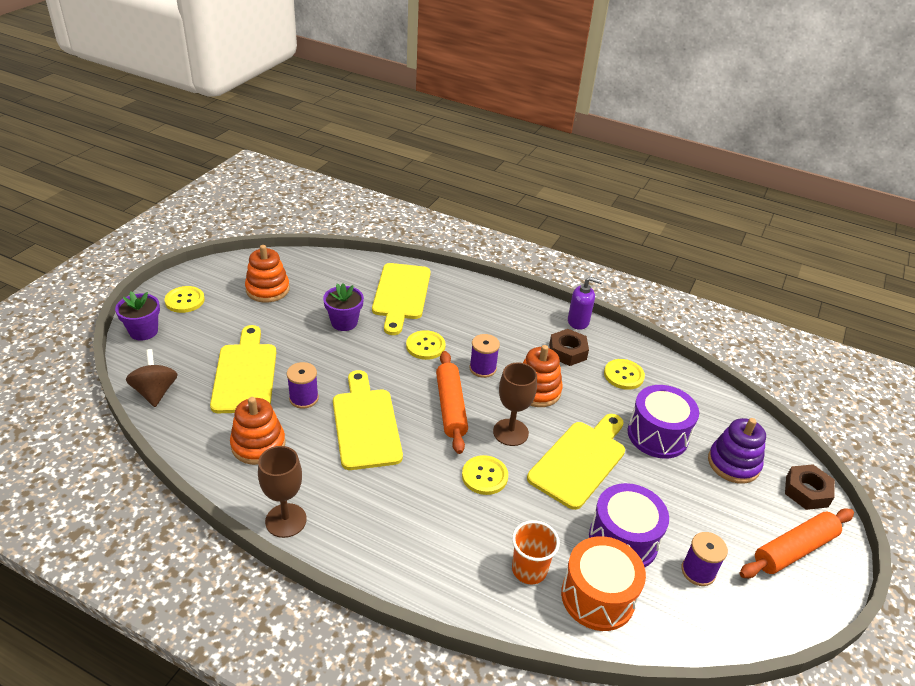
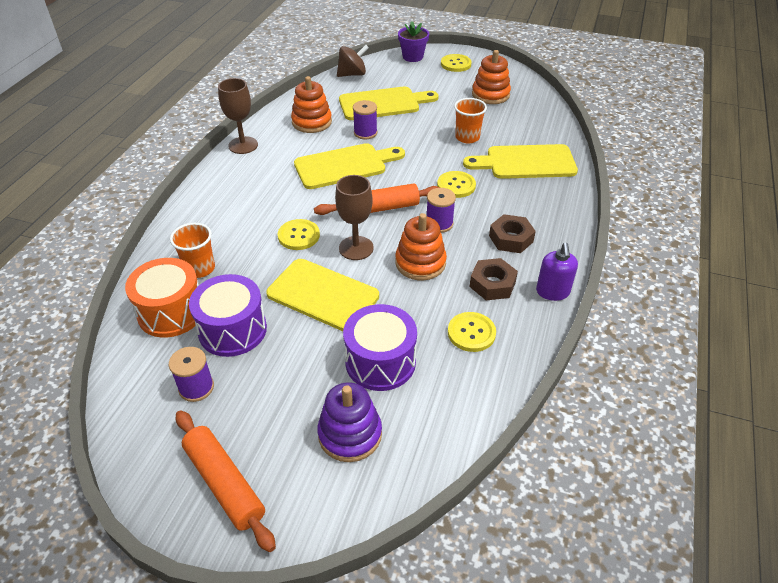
camera: 85 degrees right, 5 degrees up
purple flower pot [323,283,364,331] -> orange cup [454,98,487,143]
brown nut [785,464,835,510] -> brown nut moved to [489,214,536,253]

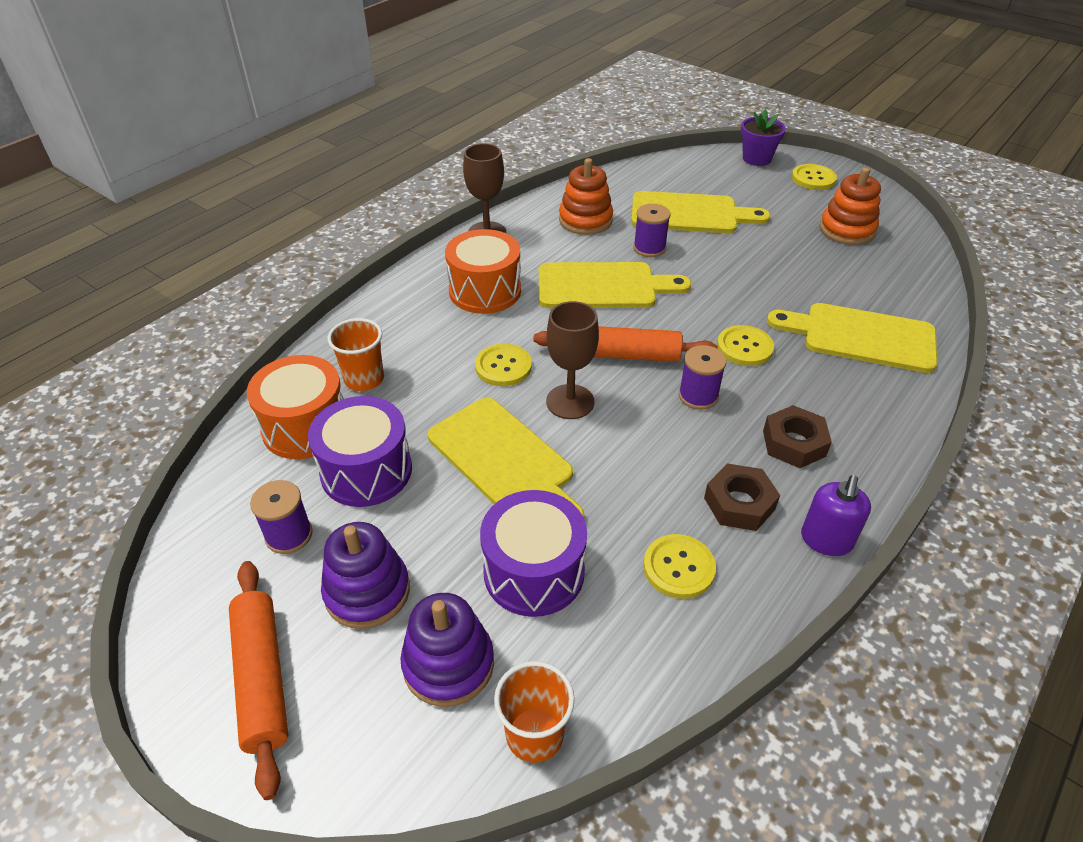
camera: 20 degrees right, 0 degrees up
brown spinning top [337,45,369,77] -> none
orange stacking toy [395,213,447,280] -> none
orange cup [454,98,487,143] -> orange cup moved to [494,661,575,763]
none -> purple stacking toy [321,522,410,629]
none -> orange drum [445,229,521,314]

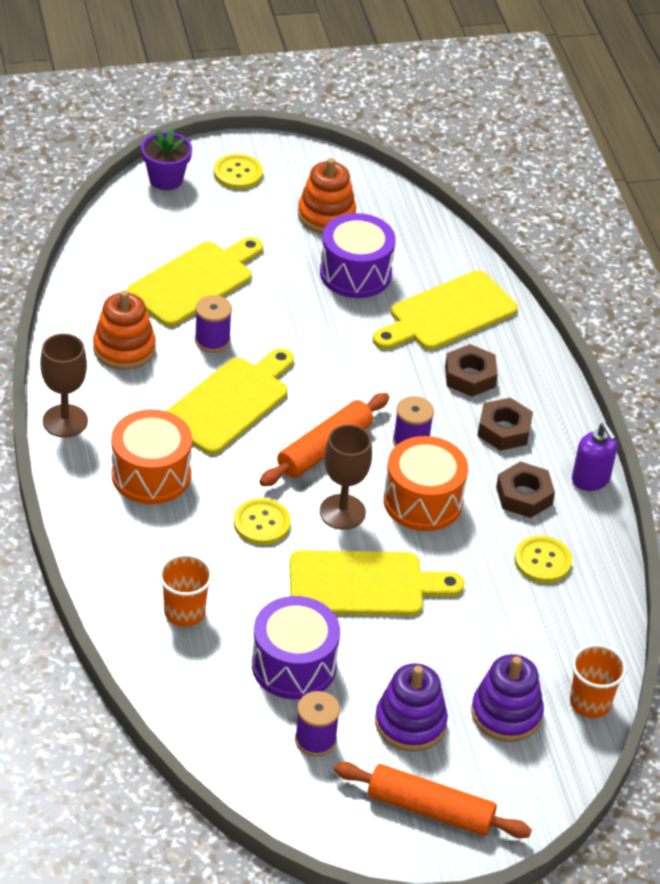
camera: 55 degrees left, 0 degrees up
orange drum [247,355,344,459] -> orange drum moved to [384,436,468,531]
purple drum [480,490,587,617] -> purple drum moved to [320,213,396,298]
yellow button [717,325,774,366] -> none
none -> brown nut [445,344,498,397]

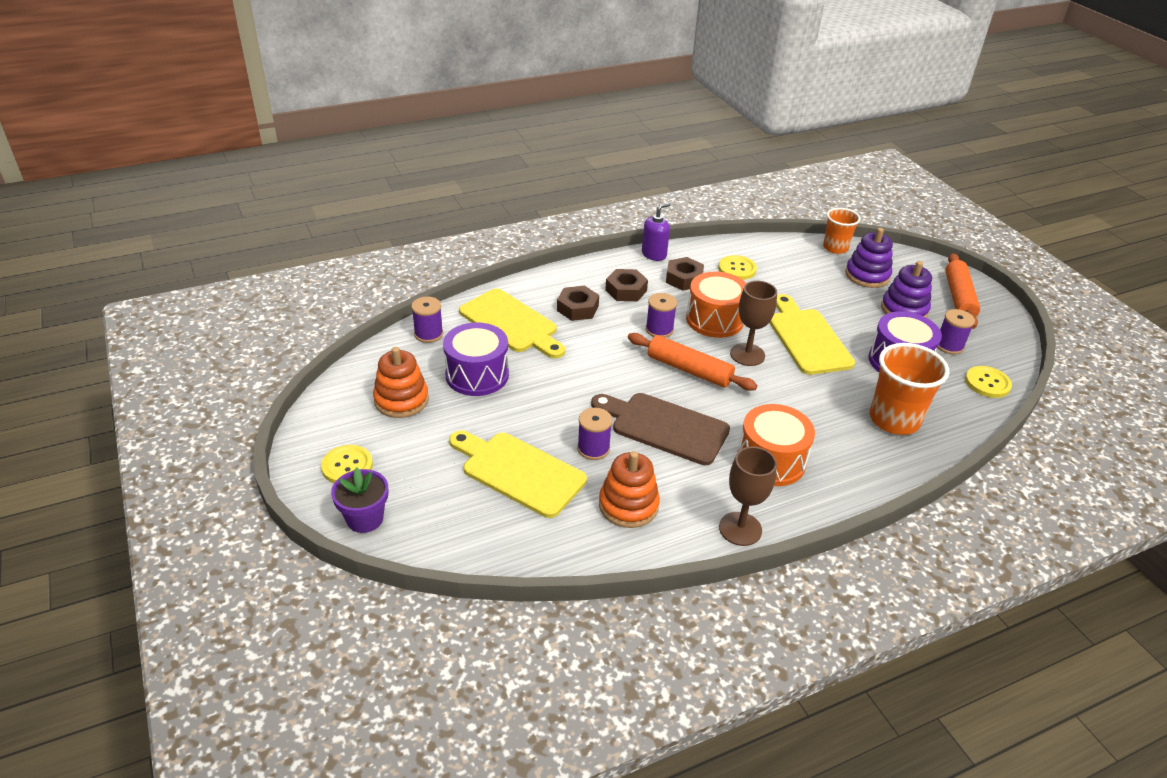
camera: 100 degrees left, 5 degrees down
orange cup [159,554,213,627] -> orange cup [870,343,949,435], size x1.58
yellow cutting board [167,348,294,455] -> brown cutting board [591,393,730,465]
yellow button [234,498,291,545] -> yellow button moved to [965,366,1012,398]
none -> purple spool [411,297,443,343]

